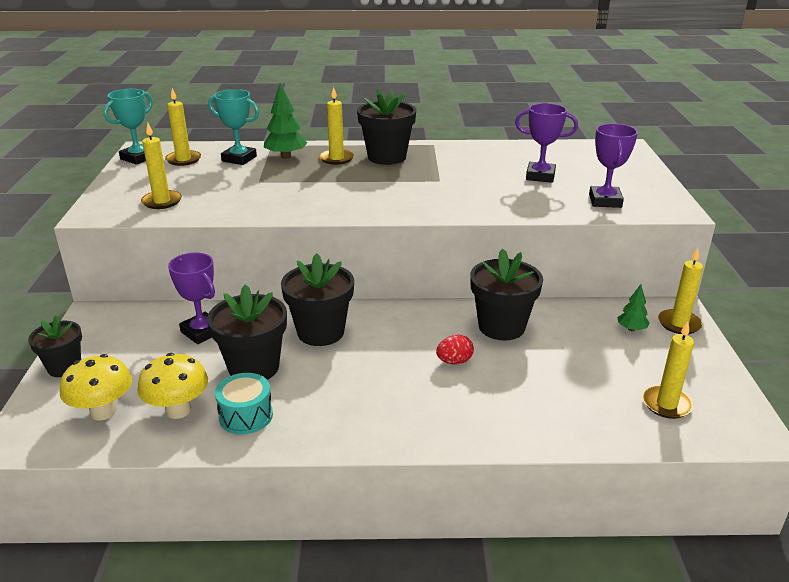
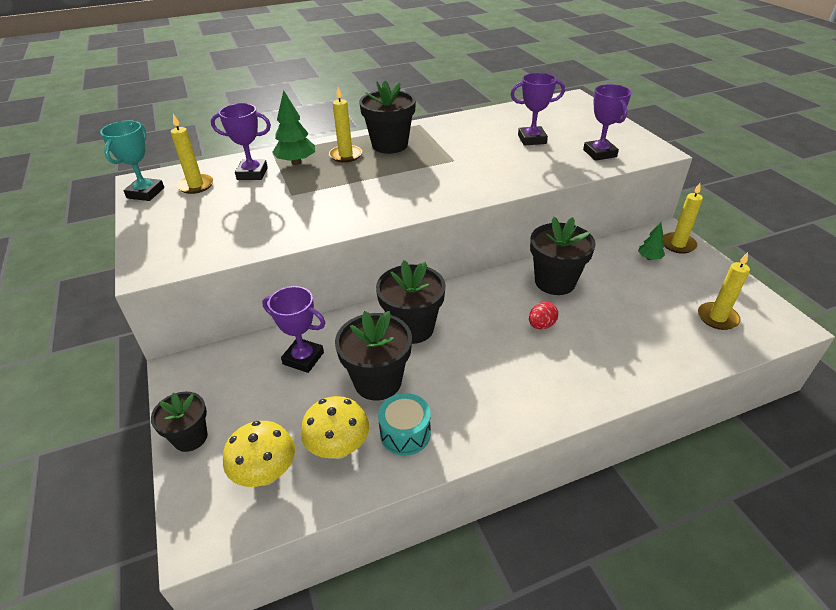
camera: 20 degrees left, 10 degrees up
yellow candle [141,123,182,209] -> none
turquoise trophy [209,89,259,165] -> purple trophy [211,103,271,180]

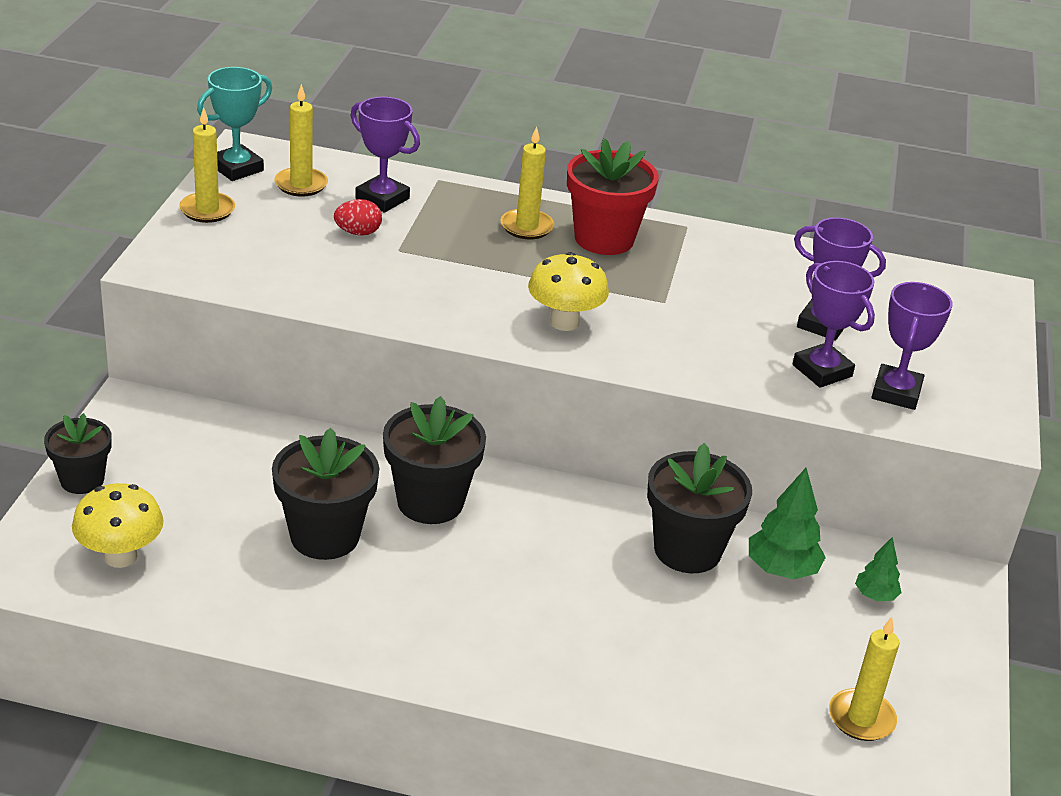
camera: 30 degrees right, 5 degrees down
purple trophy [262,286,325,373] -> purple trophy moved to [792,261,875,388]
green tree [272,90,315,165] -> green tree moved to [749,468,826,580]
yellow mushroom [301,396,369,459] -> yellow mushroom moved to [528,252,609,331]
black flower pot [359,81,416,154] -> red flower pot [567,138,659,255]
turquoise drum [378,393,431,456] -> none
red egg [529,302,558,329] -> red egg moved to [334,199,382,236]
yellow candle [662,183,703,254] -> yellow candle moved to [179,107,235,223]

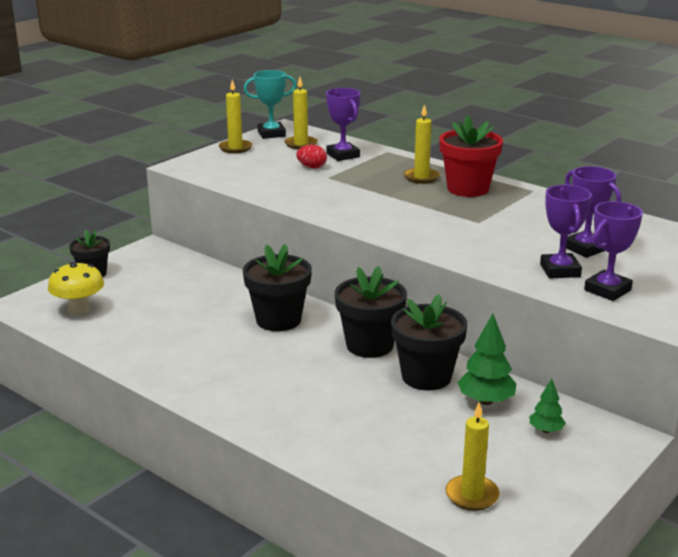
camera: 30 degrees right, 10 degrees down
black flower pot [272,428,379,560] -> black flower pot moved to [335,266,407,358]
yellow mushroom [528,252,609,331] -> none

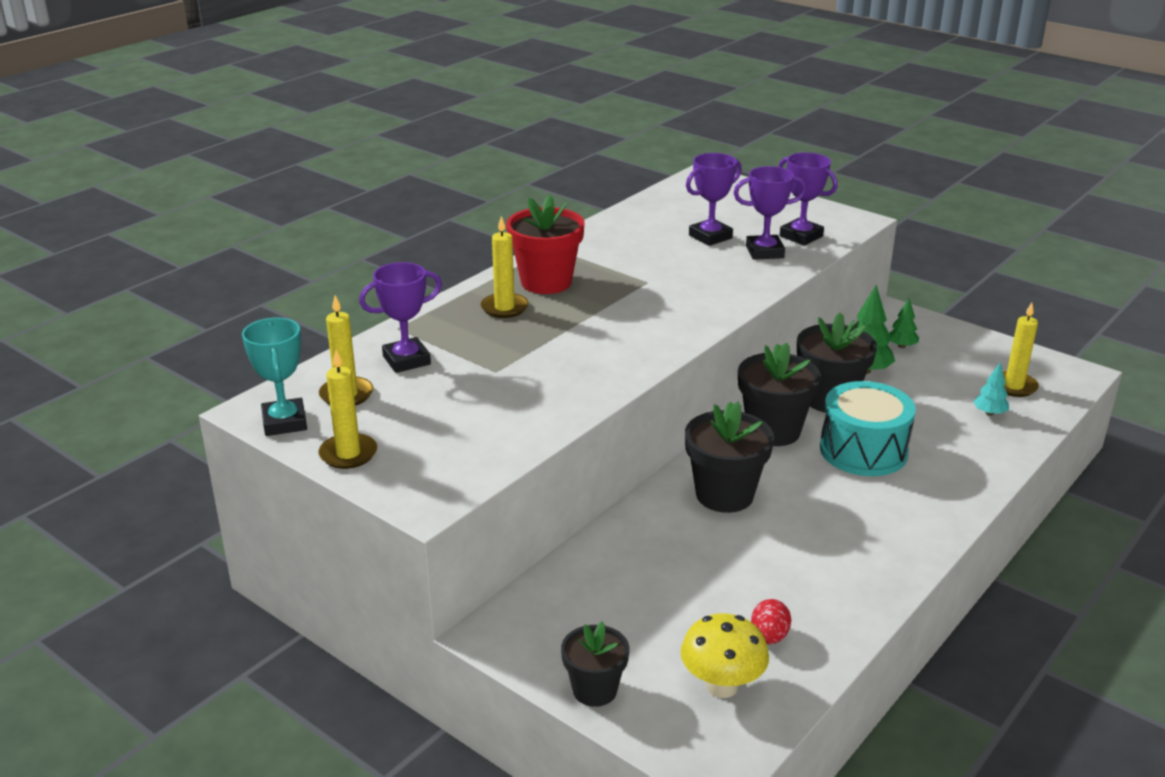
camera: 90 degrees left, 5 degrees up
red egg [296,145,327,168] -> red egg moved to [751,599,791,644]
none -> turquoise drum [820,381,916,476]
none -> turquoise tree [973,363,1009,416]

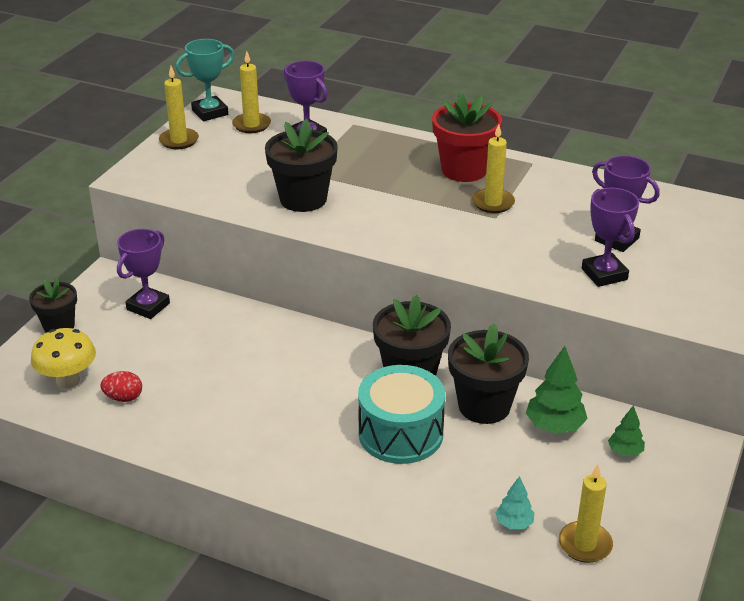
camera: 75 degrees right, 5 degrees up
yellow candle [481,216,529,318] -> yellow candle moved to [472,124,515,213]
black flower pot [685,402,774,513] -> black flower pot moved to [265,119,338,212]
purple trophy [778,152,837,246] -> purple trophy moved to [117,229,170,319]

